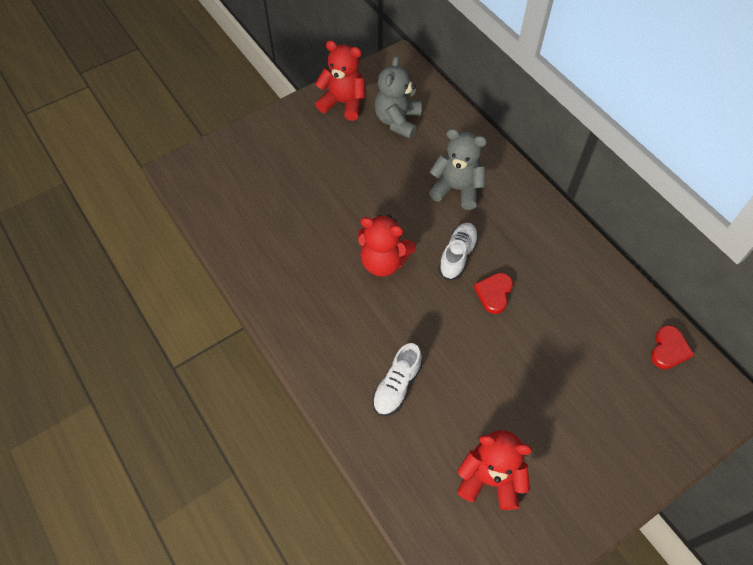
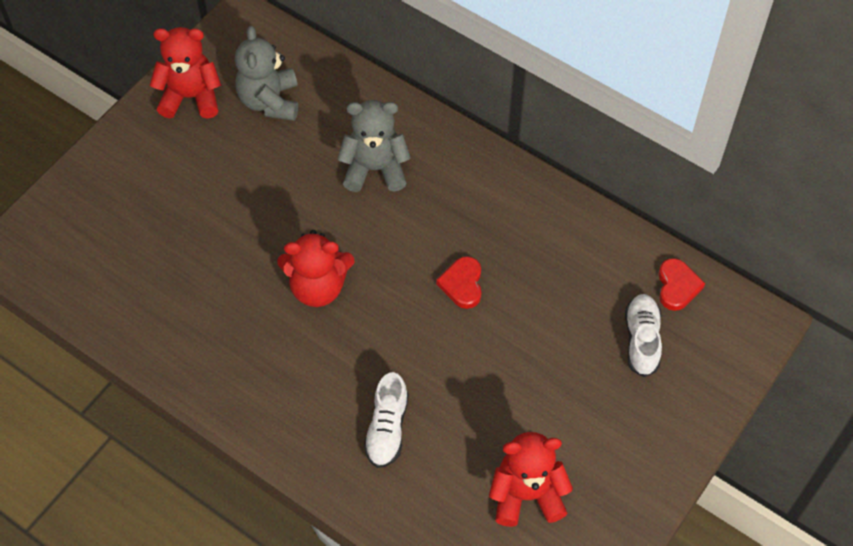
camera: 20 degrees left, 0 degrees up
white shoe [438,223,479,280] -> white shoe moved to [625,294,662,377]

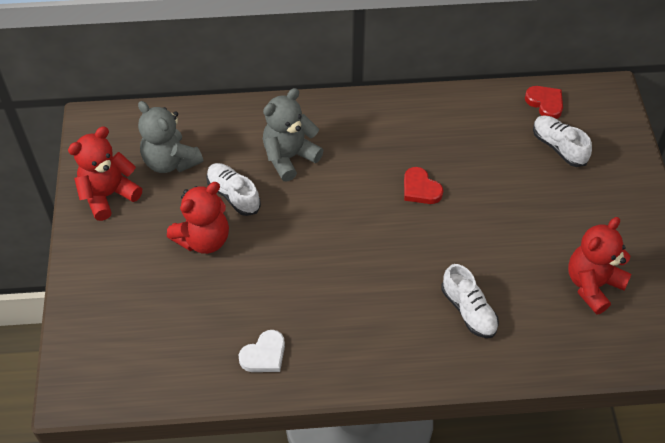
camera: 40 degrees left, 5 degrees down
red teddy bear [277,230,354,307] -> red teddy bear moved to [167,182,229,254]
none -> white shoe [206,163,261,216]
none -> white heart [239,330,285,372]

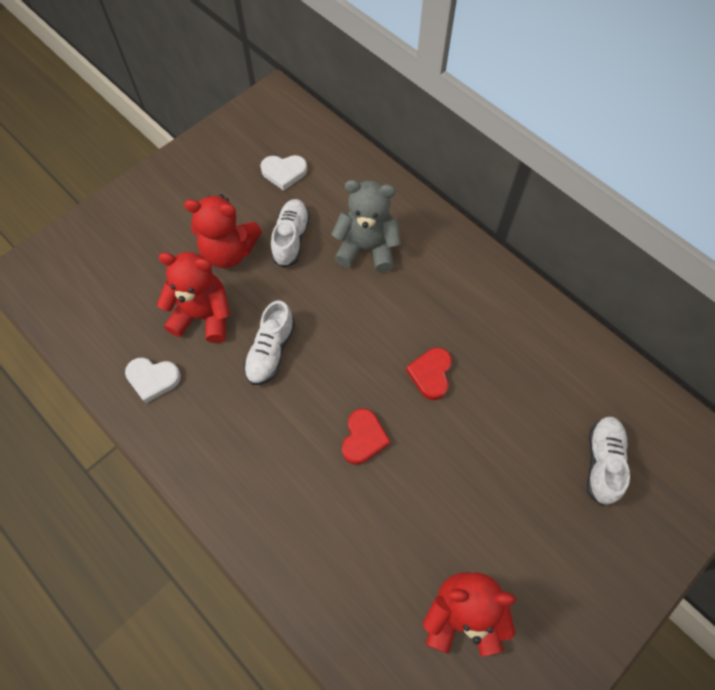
camera: 50 degrees right, 10 degrees up
red teddy bear [68,127,142,221] -> red teddy bear moved to [157,252,230,343]
grey teddy bear [138,101,203,173] -> white heart [260,155,307,191]
white shoe [441,264,499,338] -> white shoe moved to [244,300,295,385]
red heart [525,86,563,119] -> red heart moved to [342,409,390,465]

